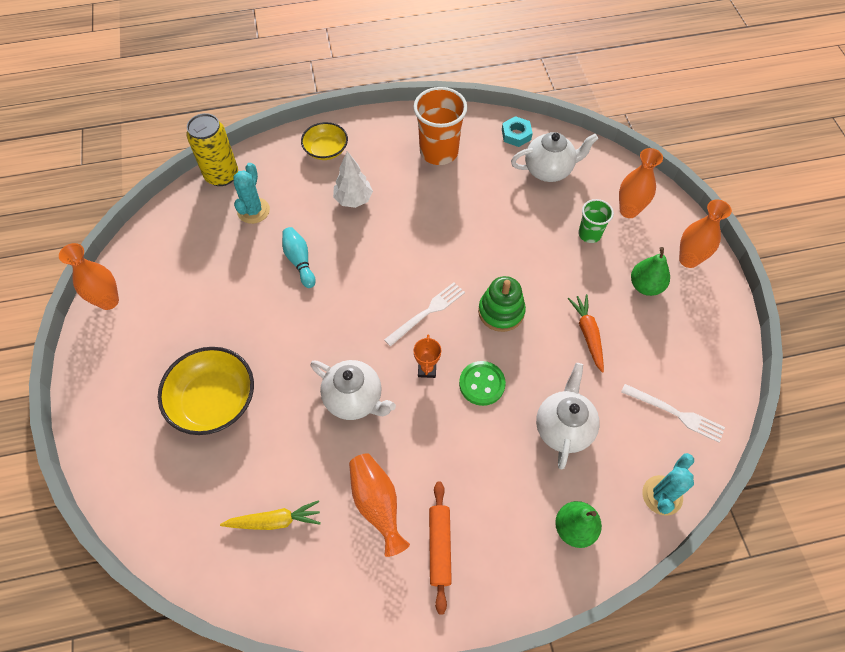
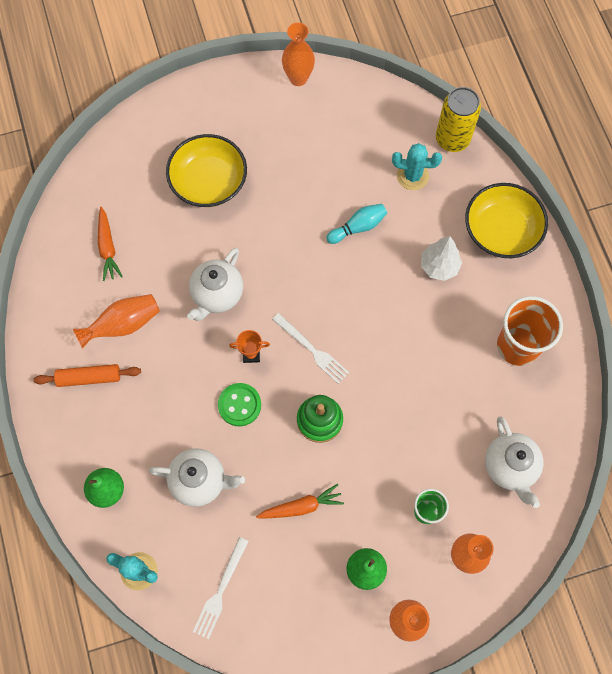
camera: 85 degrees right, 10 degrees up
yellow carrot [220,500,321,530] -> orange carrot [98,207,123,281]
yellow bowl [301,122,348,160] -> yellow bowl [465,183,548,258], size x1.63
turquoise nut [502,116,533,147] -> none

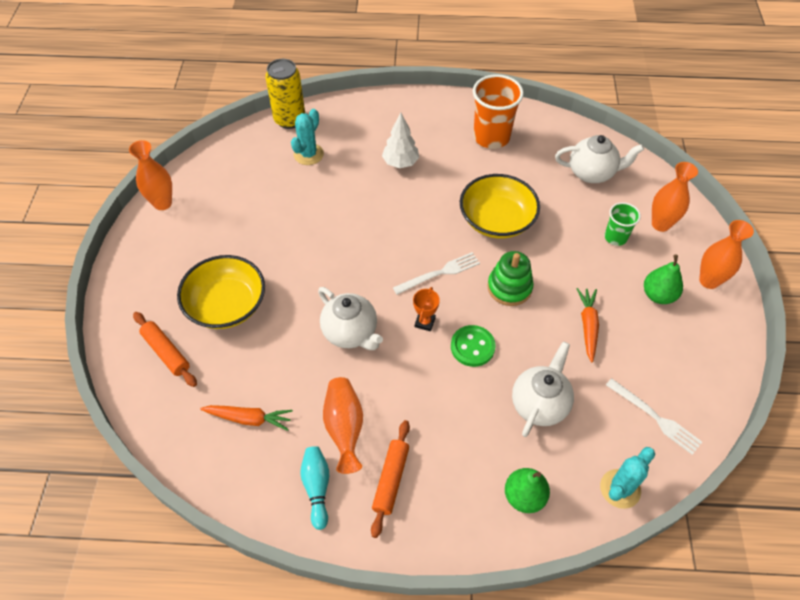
camera: 70 degrees left, 15 degrees down
turquoise bowling pin [326,204,387,244] -> turquoise bowling pin moved to [300,446,329,530]
yellow bowl [465,183,548,258] -> yellow bowl moved to [460,174,540,238]
none -> orange rolling pin [133,312,197,387]

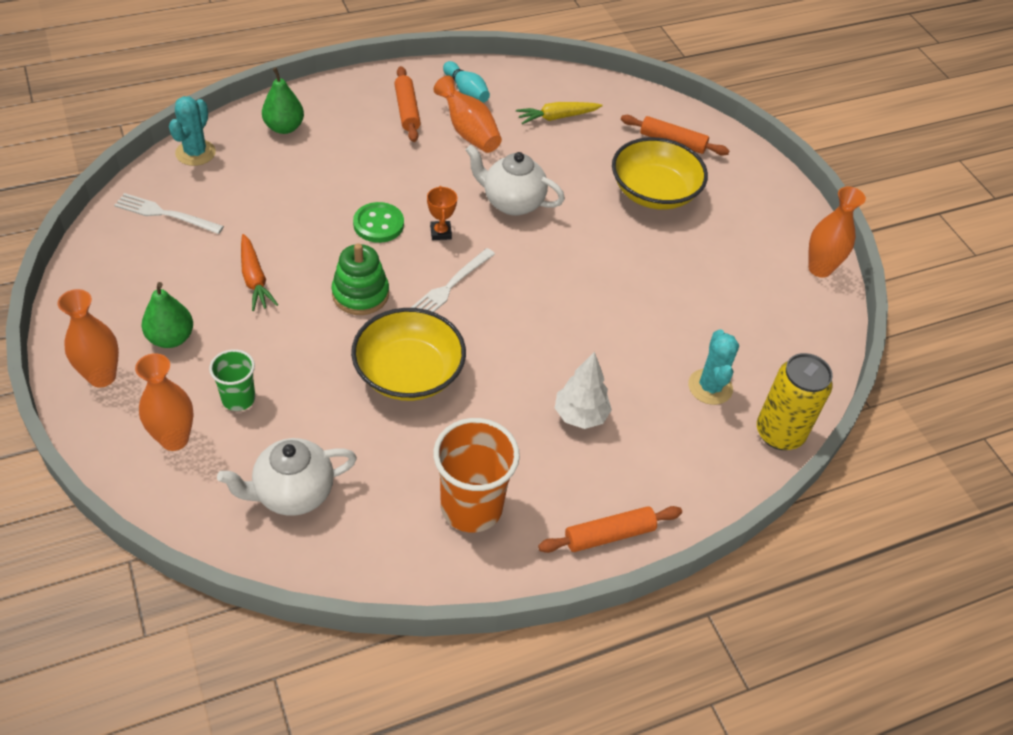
camera: 150 degrees right, 5 degrees down
orange carrot [200,405,293,431] -> yellow carrot [516,102,603,124]
white teapot [512,342,574,437] -> none
none -> orange rolling pin [538,506,682,553]

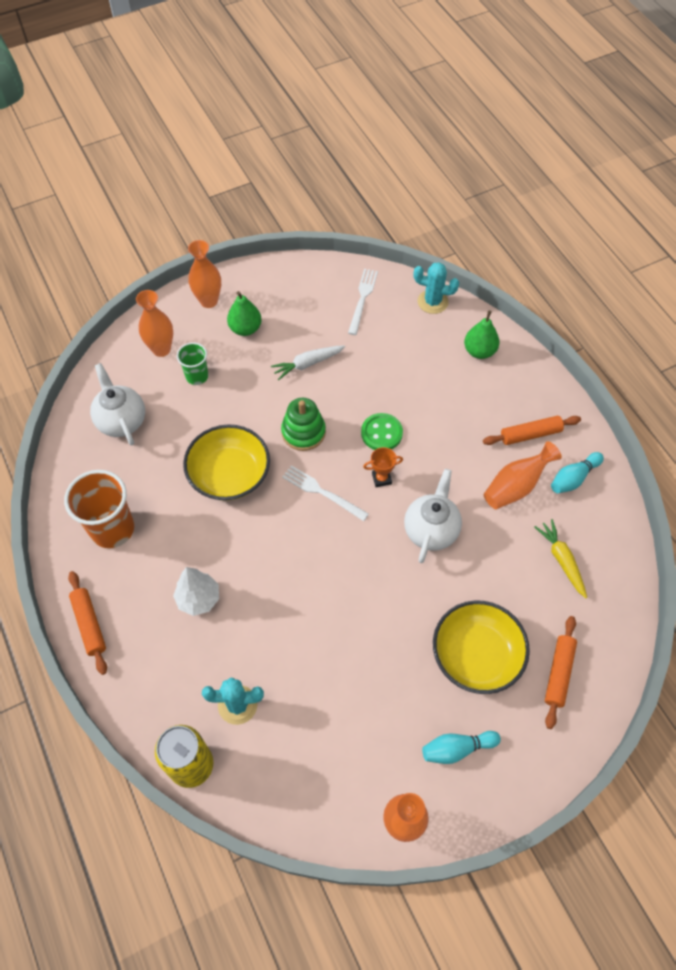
camera: 90 degrees right, 10 degrees up
orange carrot [241,234,278,311] -> white carrot [271,345,345,380]
none -> turquoise bowling pin [422,731,501,764]

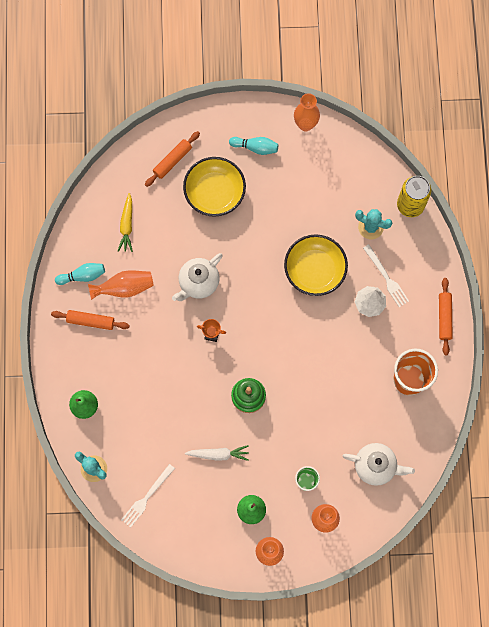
camera: 155 degrees left, 15 degrees up
white teapot [90,363,145,445] -> white teapot turned 75 degrees counterclockwise [343,443,415,486]
yellow bowl [183,425,270,501] -> yellow bowl moved to [284,235,348,296]
white fork [282,465,369,521] -> white fork moved to [363,244,409,307]
green button [361,413,403,450] -> none

